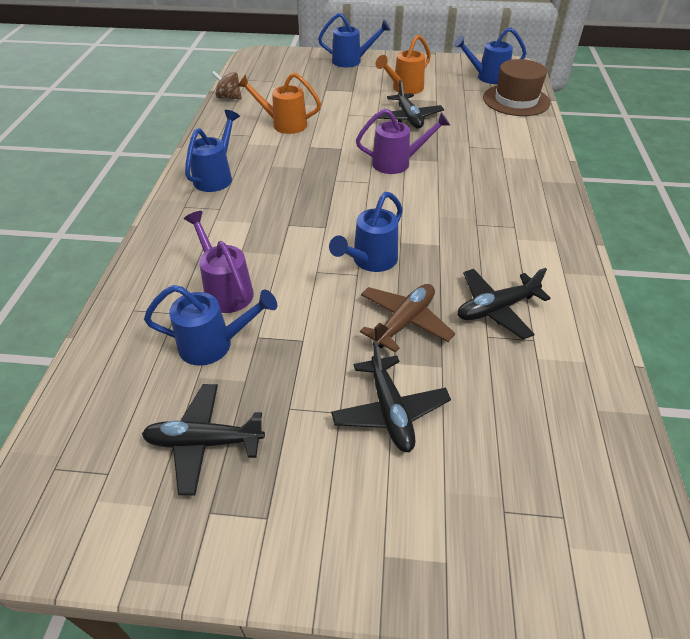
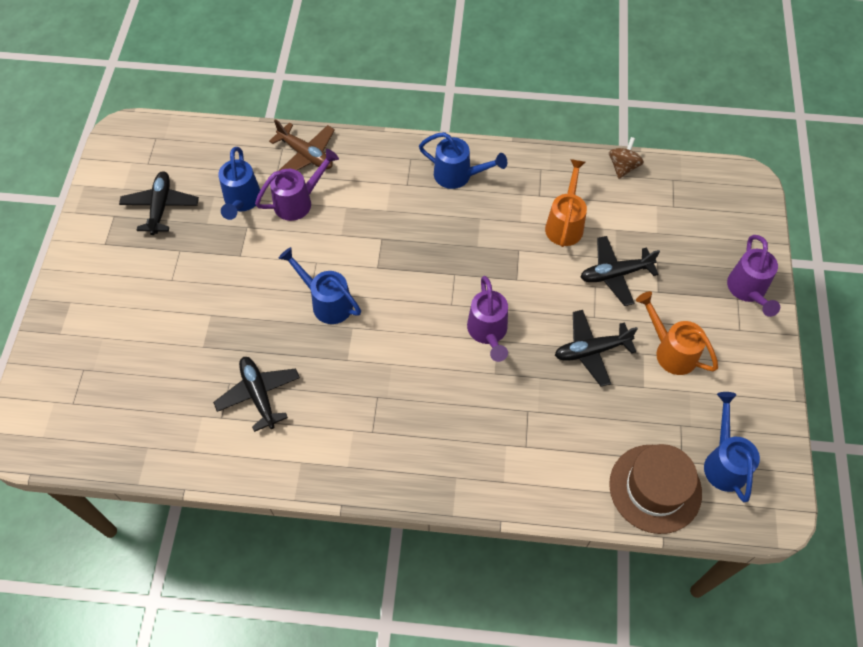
camera: 90 degrees right, 15 degrees up
blue watering can [318,13,391,67] -> purple watering can [727,235,780,317]
black plane [331,341,451,452] -> black plane moved to [580,236,660,306]
brown plane [360,284,455,353] -> brown plane moved to [269,119,335,171]

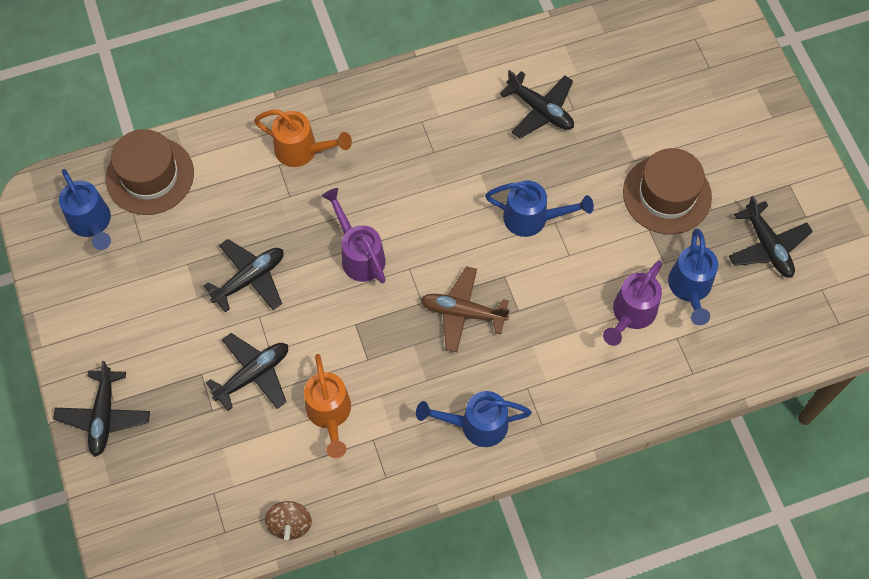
camera: 155 degrees right, 5 degrees up
blue watering can [218,147,260,220] -> blue watering can turned 150 degrees counterclockwise [668,229,718,325]
brown plane [269,119,335,171] -> brown plane moved to [421,266,510,352]
orange watering can [636,291,718,375] -> orange watering can moved to [254,110,352,167]
purple watering can [727,235,780,317] -> black plane [53,361,150,457]
none -> brown hat [623,148,712,234]

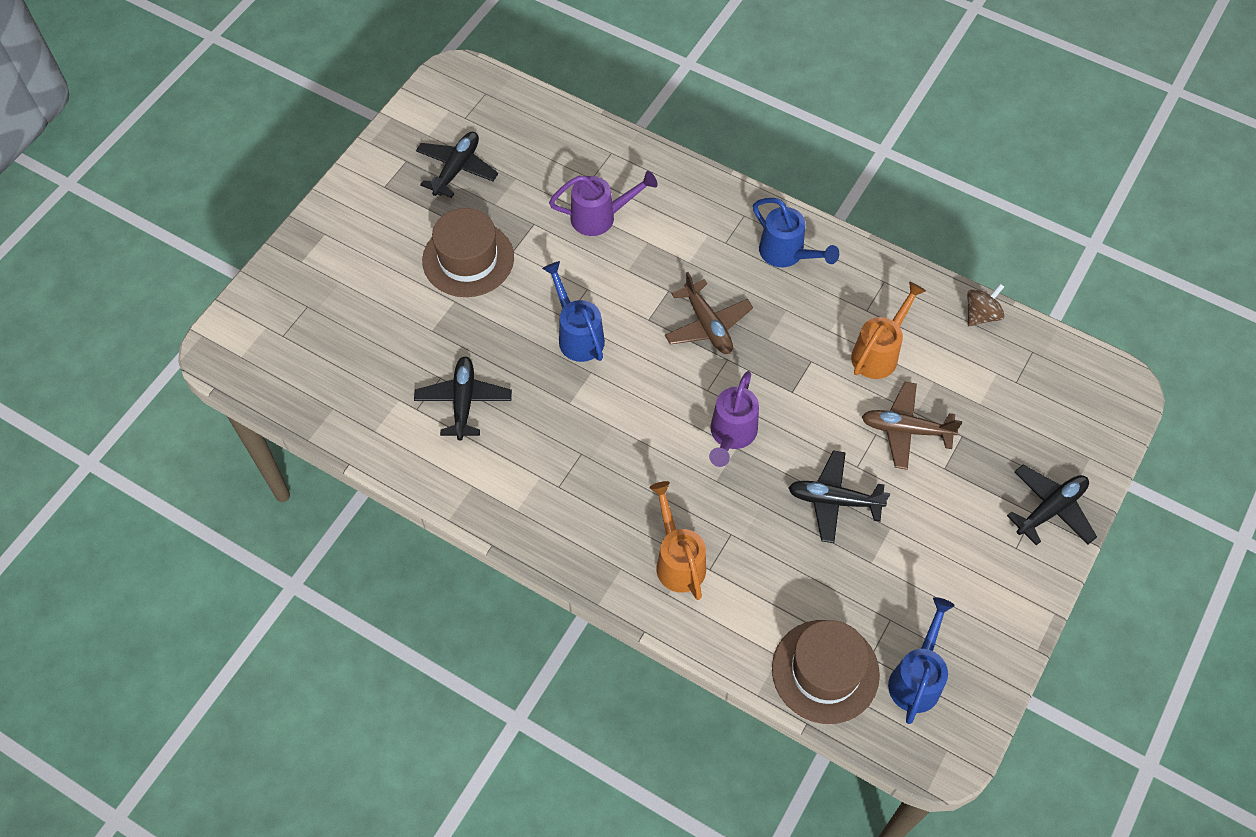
camera: 130 degrees left, 5 degrees down
black plane [206,333,288,411] -> brown plane [862,382,962,470]
blue watering can [668,229,718,325] -> none

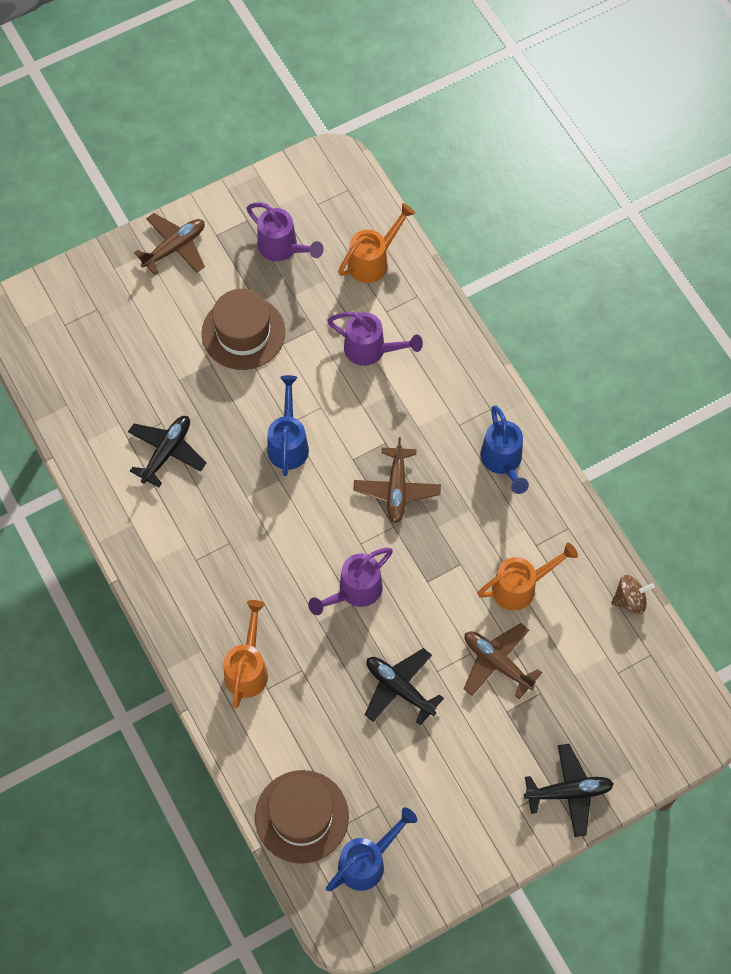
camera: 30 degrees right, 5 degrees up
black plane [416,132,498,198] -> purple watering can [246,203,324,261]
none -> brown plane [134,213,205,275]
none -> orange watering can [338,203,416,283]

